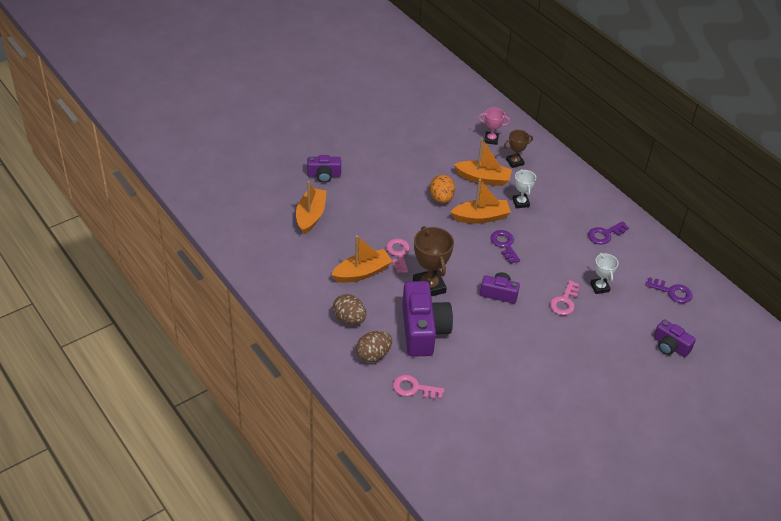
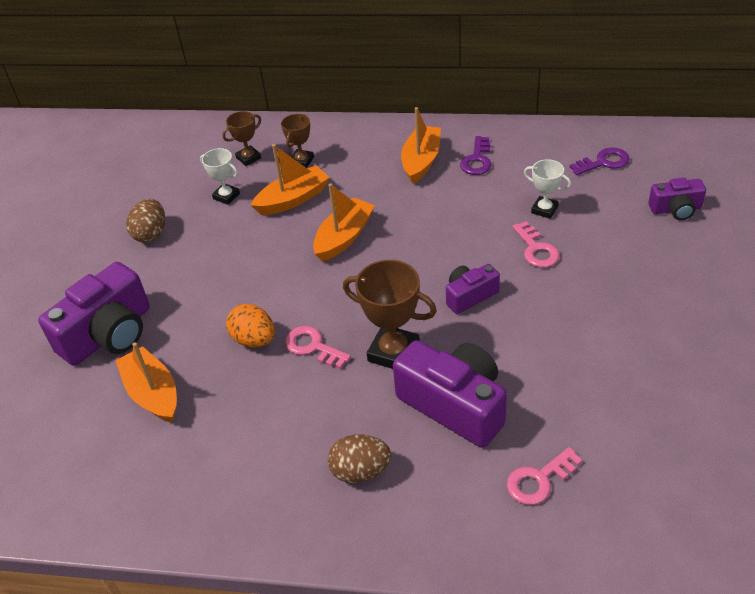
camera: 40 degrees left, 0 degrees up
purple camera [307,155,341,183] -> purple camera [38,262,150,366], size x1.84
orange boat [331,235,393,283] -> orange boat moved to [401,107,441,184]
brown egg [356,331,392,362] -> brown egg moved to [126,199,165,242]
orange egg [430,175,455,203] -> orange egg moved to [226,304,275,347]
pink trophy [478,108,510,145] -> brown trophy [222,111,261,166]
purple key [491,230,520,264] -> none
white trophy [512,169,536,208] -> white trophy moved to [200,148,240,205]

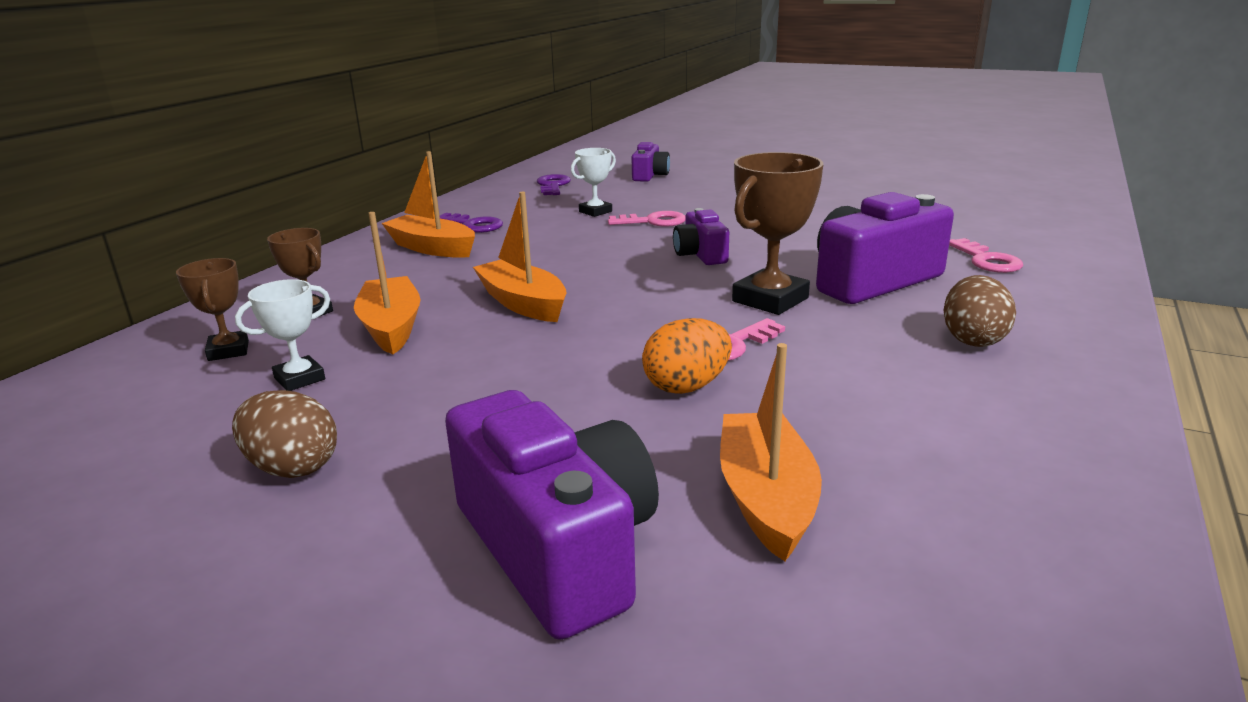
camera: 75 degrees left, 20 degrees down
orange boat [115,342,177,423] -> orange boat turned 105 degrees clockwise [720,343,822,561]

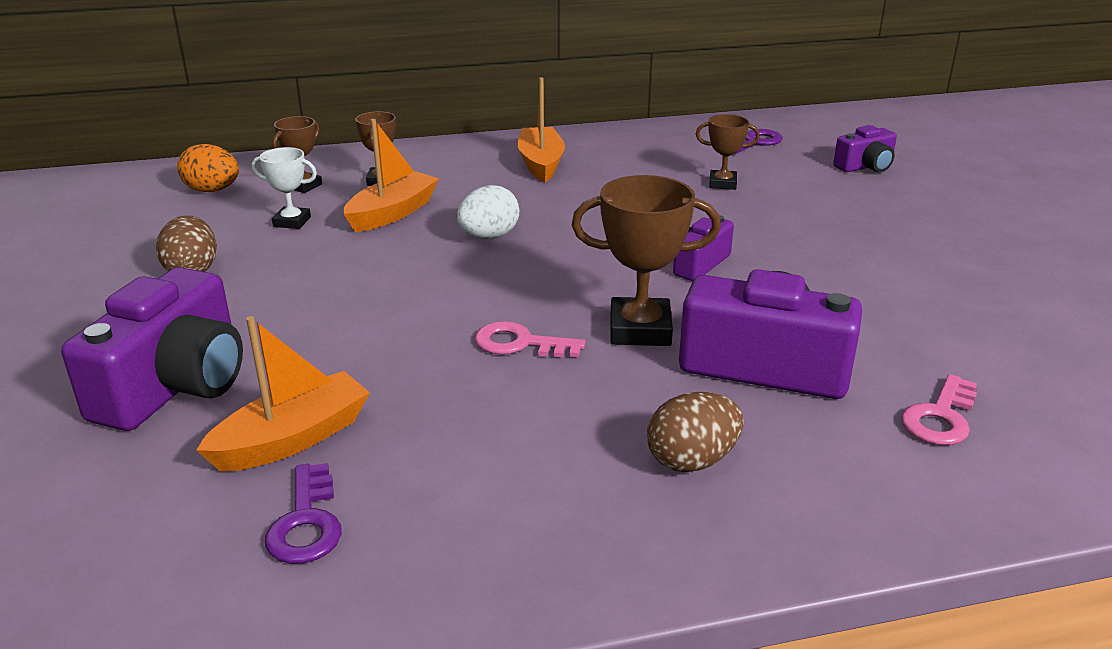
camera: 50 degrees right, 5 degrees up
purple key [439,213,503,233] -> purple key moved to [265,463,342,564]
orange boat [473,192,567,322] -> white egg [457,185,519,239]
white trophy [571,148,616,217] -> brown trophy [696,114,760,190]
pink key [608,211,685,227] -> none
orange egg [642,318,732,394] -> orange egg moved to [177,144,239,192]

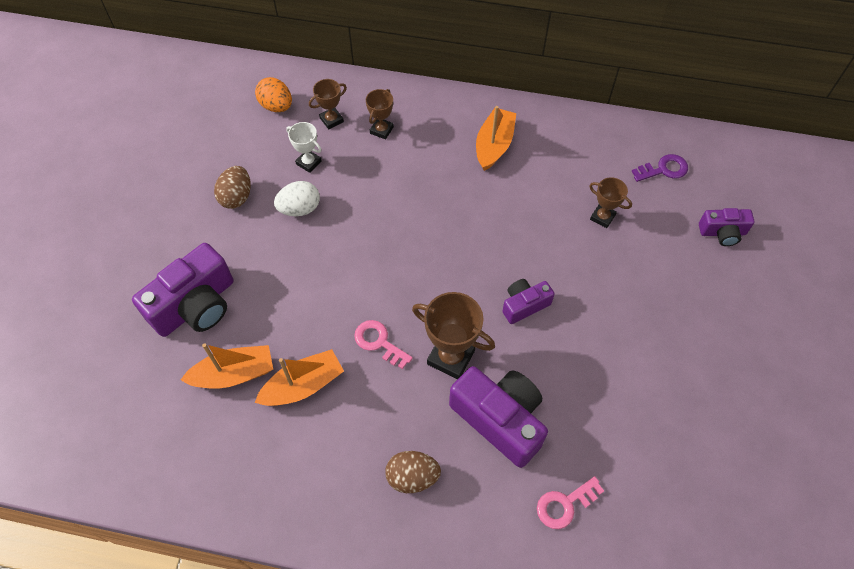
camera: 25 degrees right, 30 degrees up
purple key [265,463,342,564] -> none
orange boat [343,119,439,232] -> orange boat moved to [255,349,344,406]
white egg [457,185,519,239] -> white egg moved to [274,181,320,216]

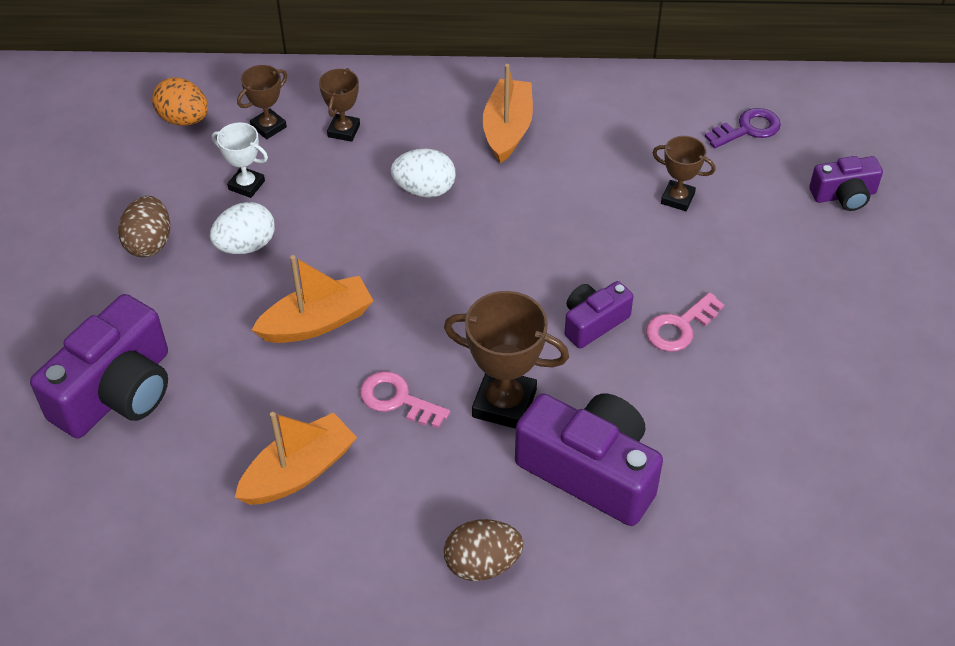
camera: 10 degrees left, 10 degrees down
orange boat [181,343,273,388] -> orange boat moved to [252,255,374,343]
pink key [537,476,604,529] -> pink key moved to [646,292,724,352]
none -> white egg [391,148,456,197]

